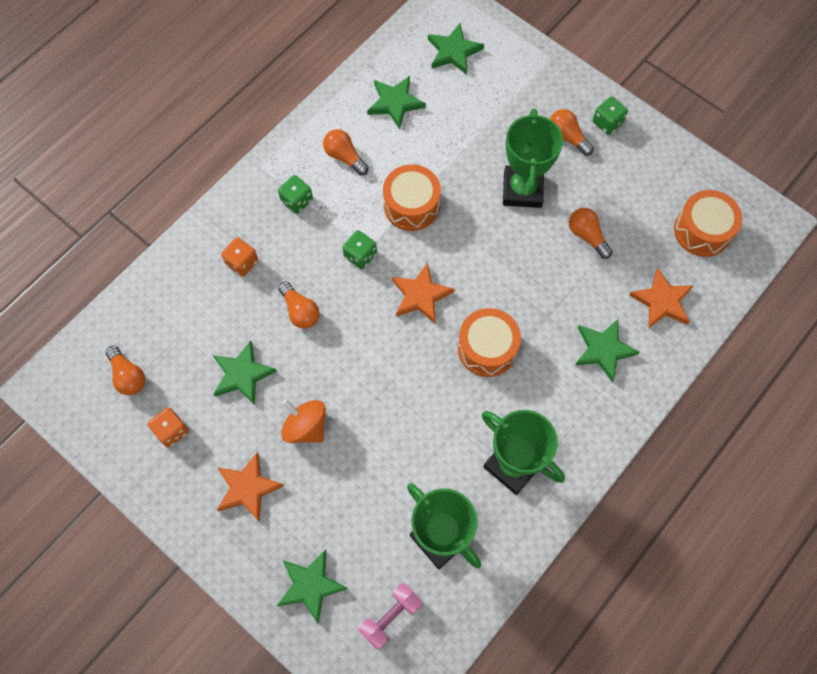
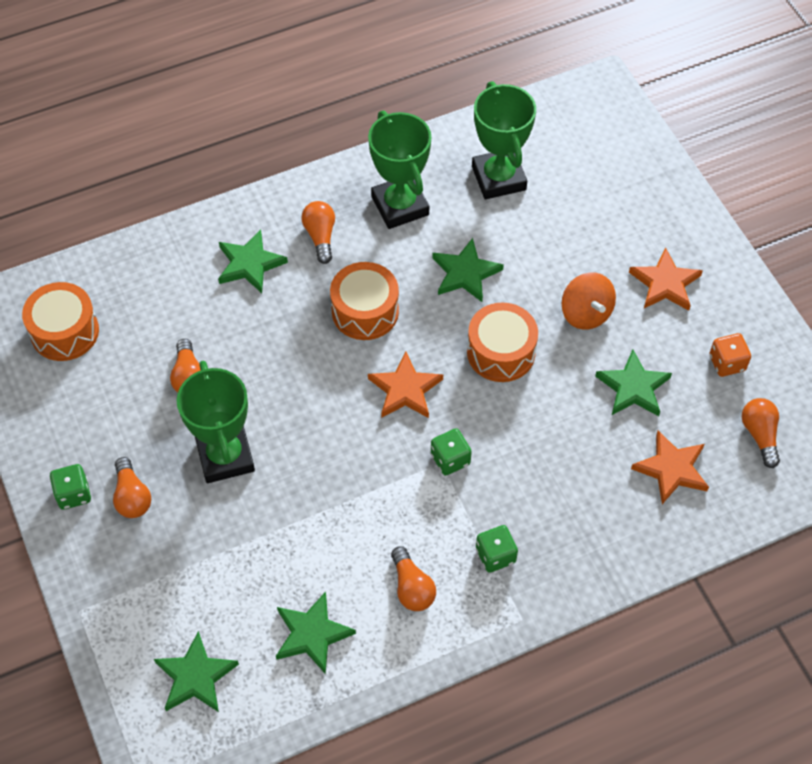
camera: 155 degrees left, 10 degrees down
orange dice [221,237,258,276] -> none
green star [277,550,348,623] -> green star moved to [432,238,504,302]
orange light bulb [278,281,320,329] -> orange light bulb moved to [301,201,335,264]
pink dumbbell [358,583,422,650] -> none
orange drum [383,164,441,231] -> orange drum moved to [467,303,538,382]
green trophy [503,108,563,208] -> green trophy turned 45 degrees counterclockwise [177,361,255,483]
orange star [629,268,693,329] -> orange star moved to [631,431,709,504]

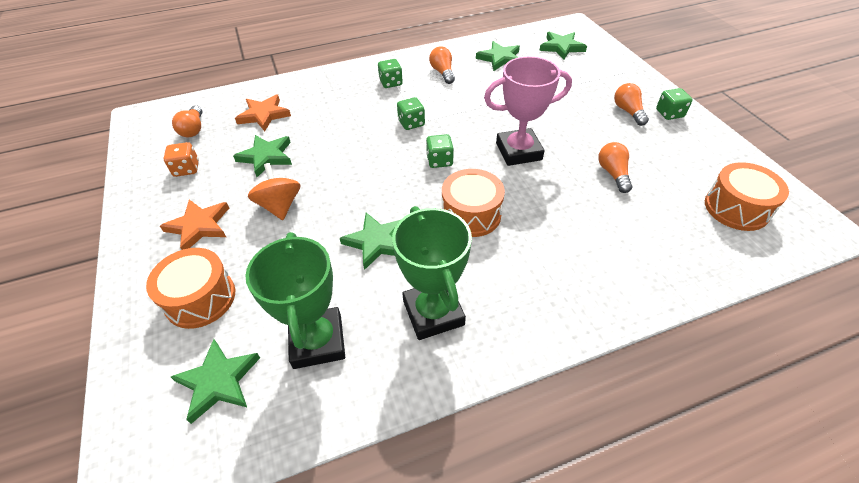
camera: 175 degrees left, 10 degrees down
green trophy [177,361,255,483] -> none
green star [218,229,288,293] -> green star moved to [171,339,260,424]
orange light bulb [301,201,335,264] -> none
orange star [368,351,443,418] -> green dice [426,134,454,168]
orange drum [467,303,538,382] -> orange drum moved to [146,248,235,329]
none -> pink trophy [484,56,572,166]

